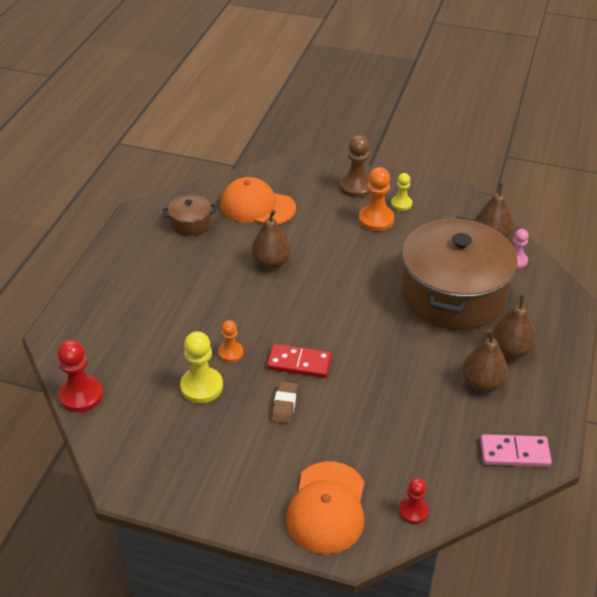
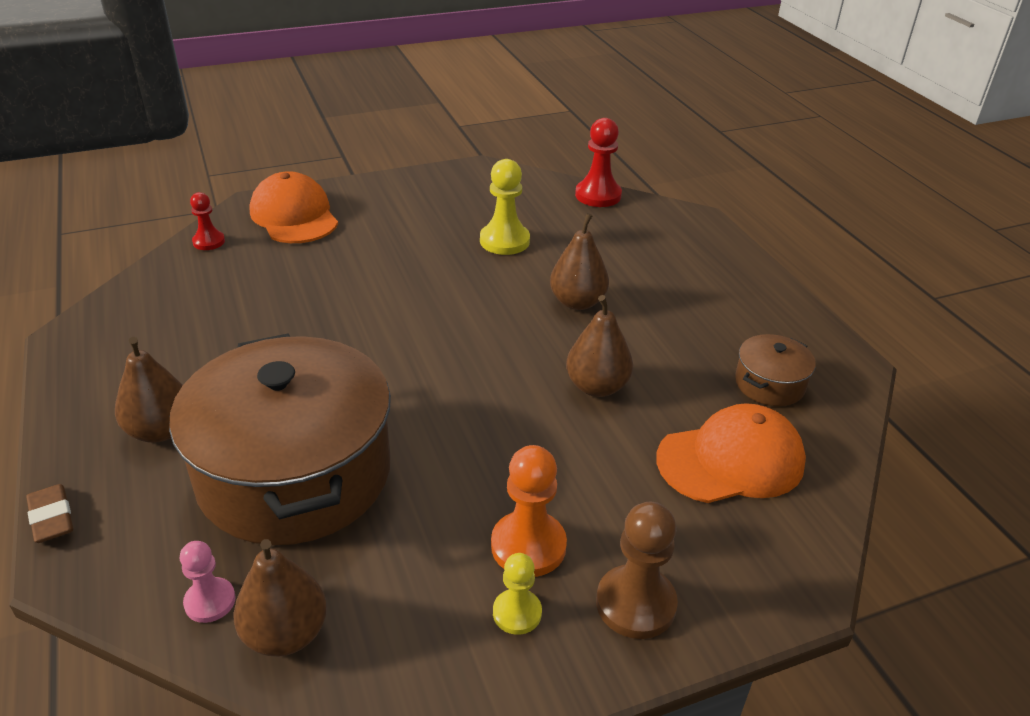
camera: 140 degrees right, 5 degrees down
orange pawn [218,320,243,362] -> none
red domino [267,344,332,378] -> none
brown eraser [271,381,298,424] -> brown eraser moved to [26,484,73,543]
brown pear [462,329,508,392] -> brown pear moved to [550,213,609,310]
pink domino [480,434,552,467] -> none

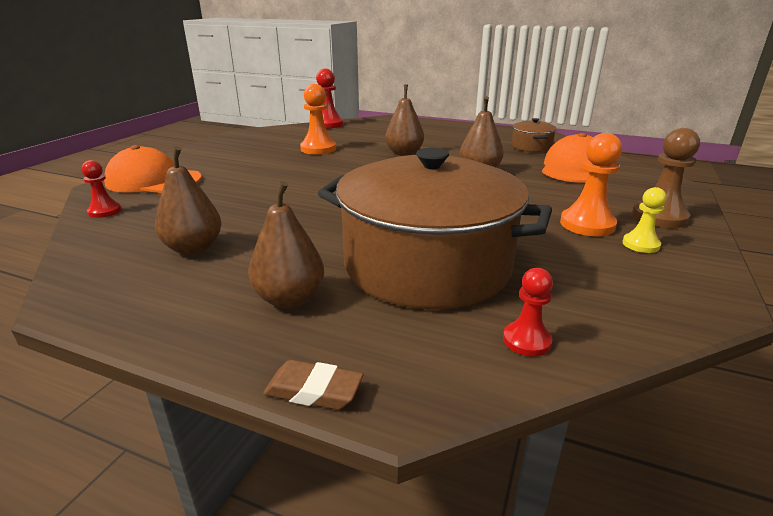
camera: 45 degrees left, 10 degrees down
pink pawn [180,541,236,623] -> red pawn [503,268,553,357]
brown pear [233,539,327,657] -> brown pear moved to [155,146,222,255]
yellow pawn [480,159,530,255] -> orange pawn [300,84,336,154]

